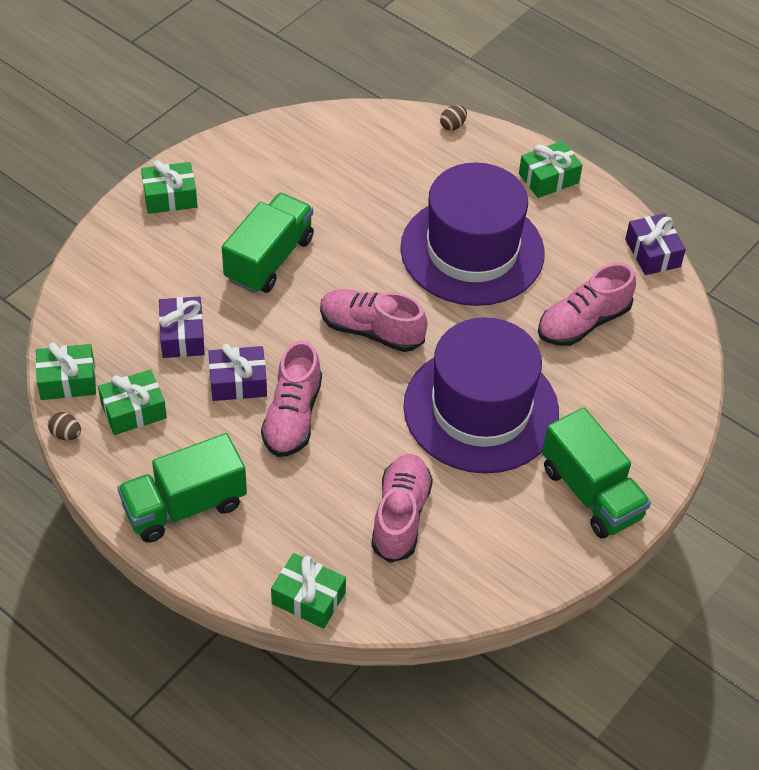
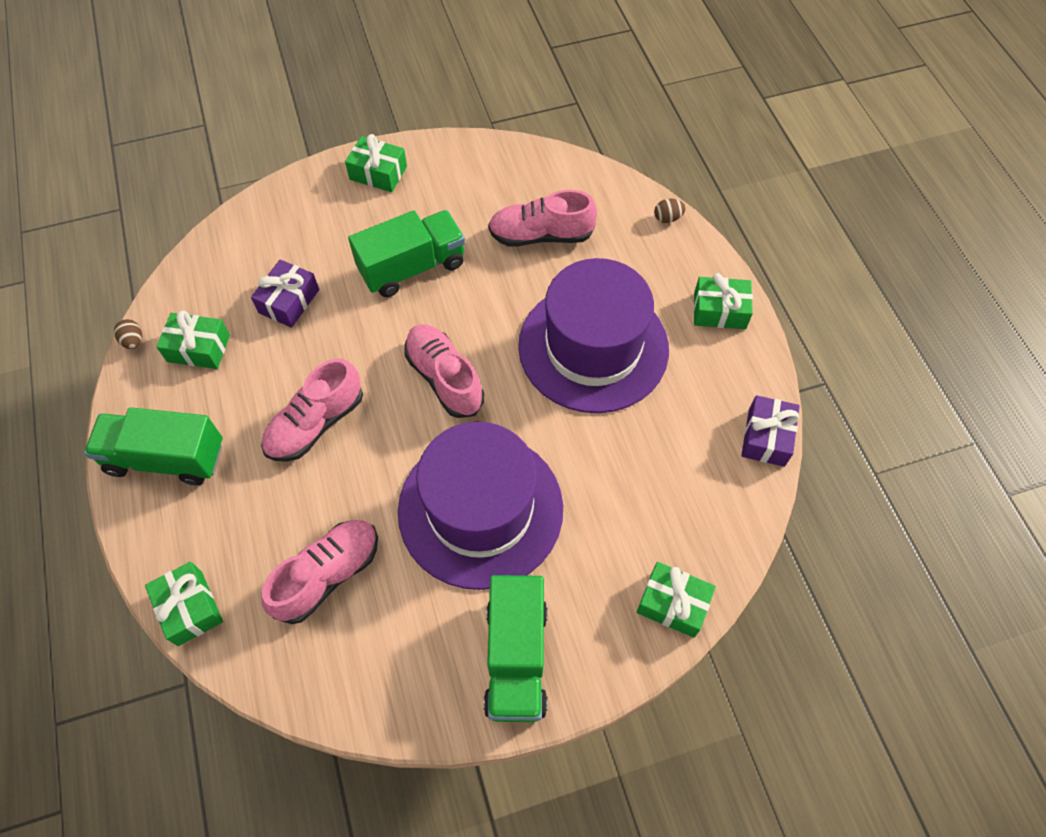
camera: 35 degrees right, 10 degrees up
green gift [36,342,96,400] -> green gift moved to [637,562,716,638]
purple gift [208,344,267,401] -> none
pink shoe [538,263,636,346] -> pink shoe moved to [488,190,597,247]

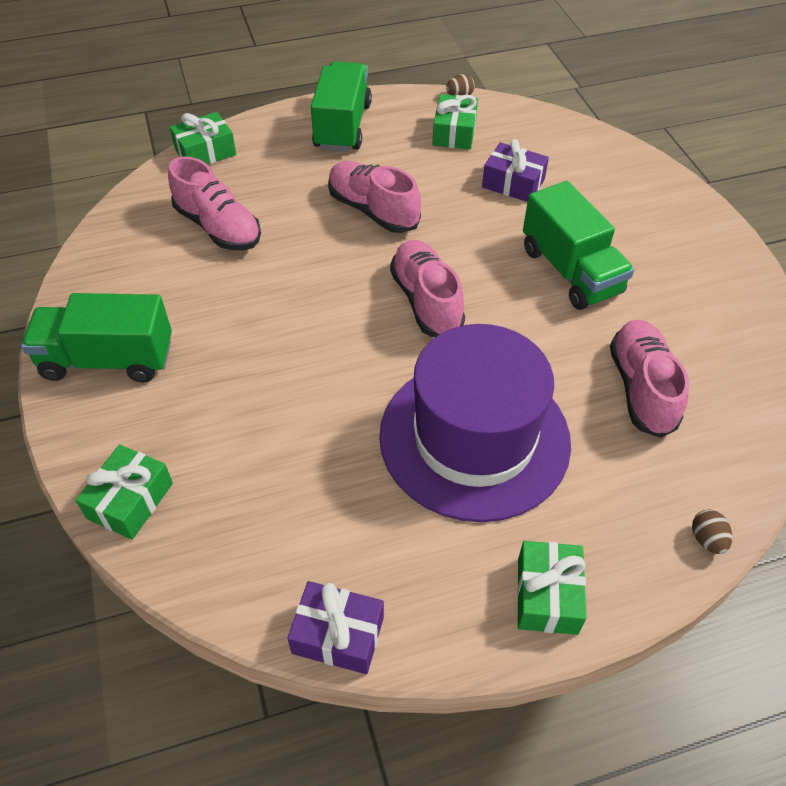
camera: 90 degrees right, 10 degrees down
green gift [345,134,407,192] -> none
purple hat [398,422,563,590] -> none
pink shoe [404,324,484,418] -> pink shoe turned 75 degrees counterclockwise [390,240,465,337]

